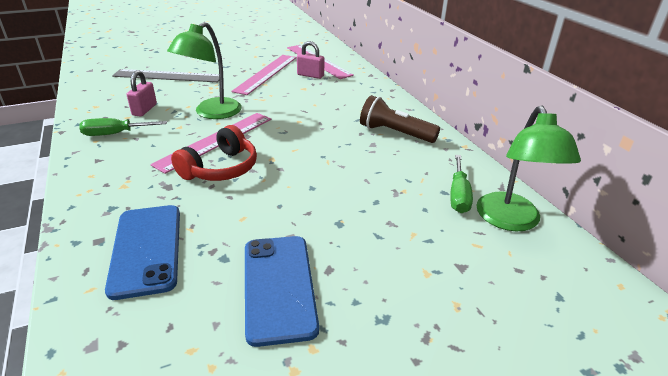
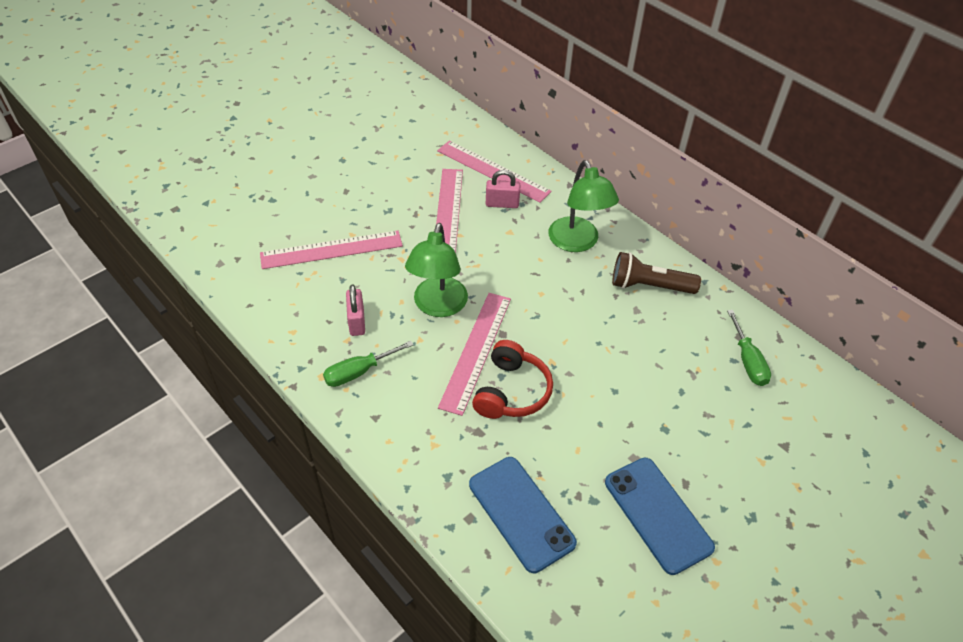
camera: 20 degrees left, 15 degrees up
grey ruler [112,69,219,82] -> pink ruler [260,231,403,269]
green lamp [477,105,581,231] -> green lamp moved to [548,160,619,252]

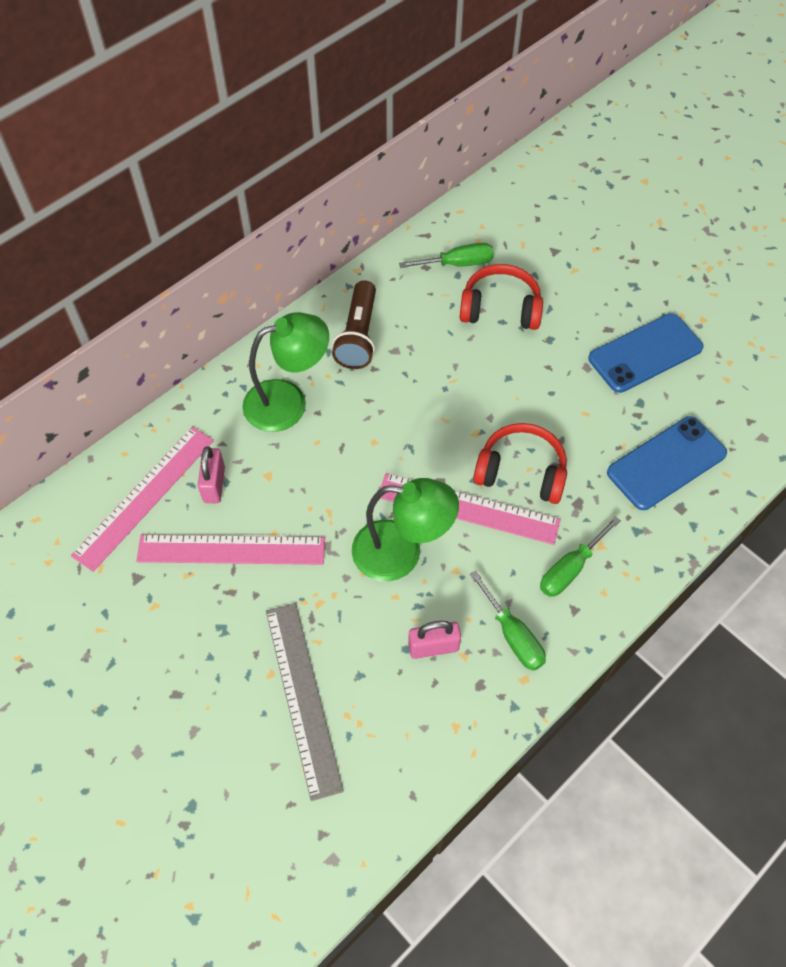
camera: 90 degrees left, 10 degrees up
pink ruler [260,231,403,269] -> grey ruler [266,603,344,801]
none -> red headphones [460,264,543,330]
none -> green screwdriver [540,516,621,597]

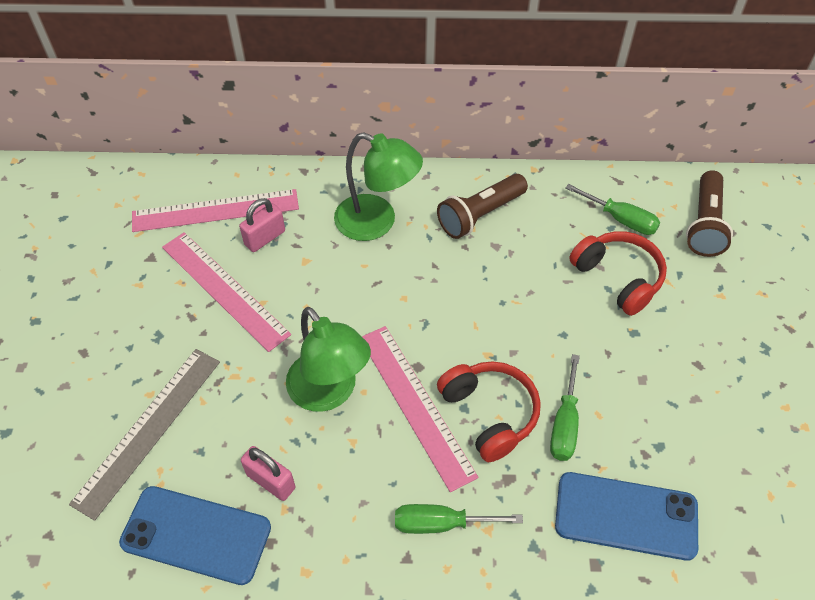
camera: 45 degrees right, 5 degrees down
green screwdriver [470,571,546,671] -> green screwdriver moved to [550,354,580,461]
blue phone [588,313,704,393] -> blue phone moved to [119,486,271,585]
none -> brown flashlight [686,170,733,257]

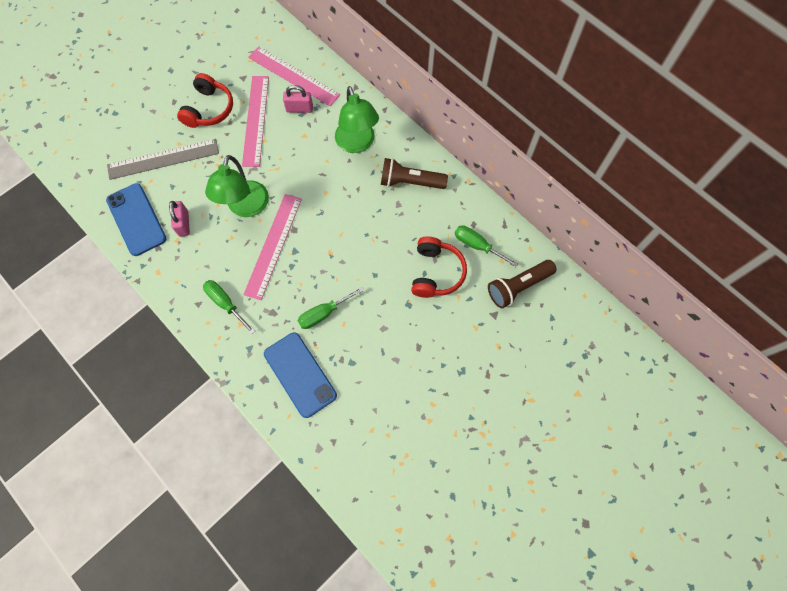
camera: 45 degrees right, 15 degrees up
red headphones [437,361,541,462] -> red headphones moved to [177,73,233,128]
green screwdriver [566,184,660,235] -> green screwdriver turned 135 degrees clockwise [455,225,518,267]

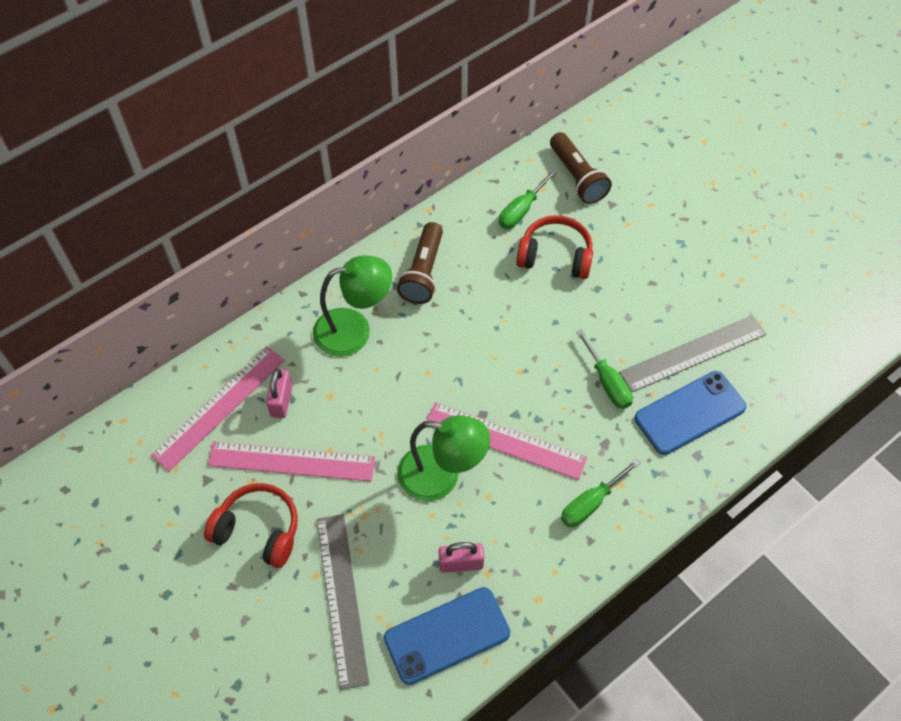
camera: 85 degrees left, 10 degrees down
none -> grey ruler [619,315,766,392]

